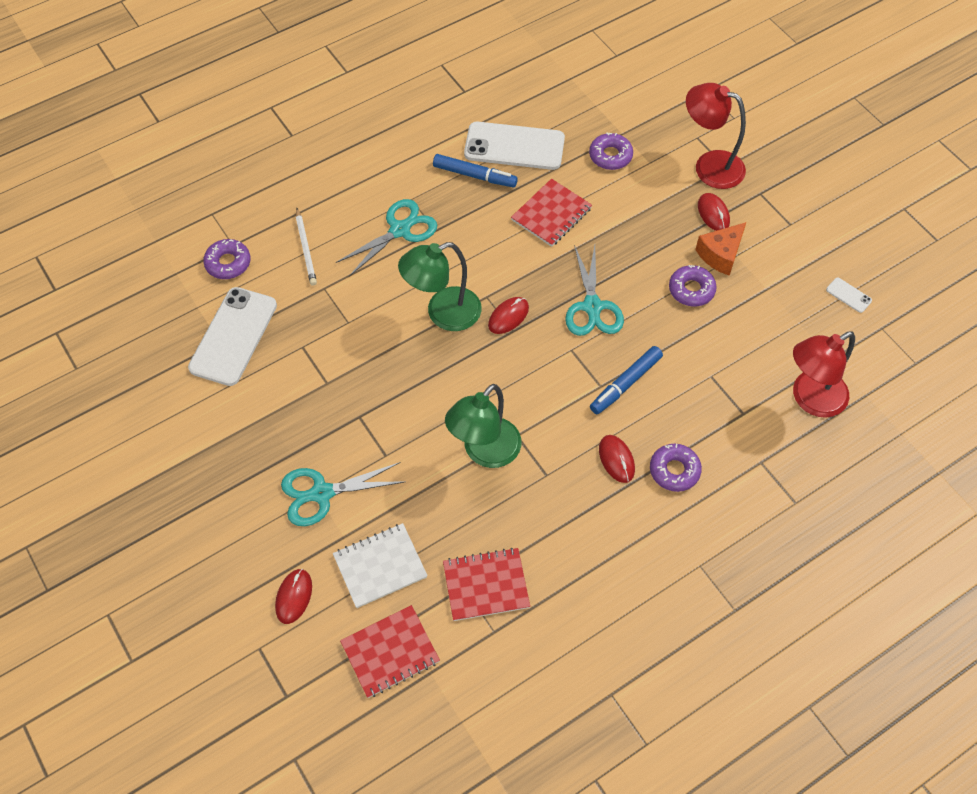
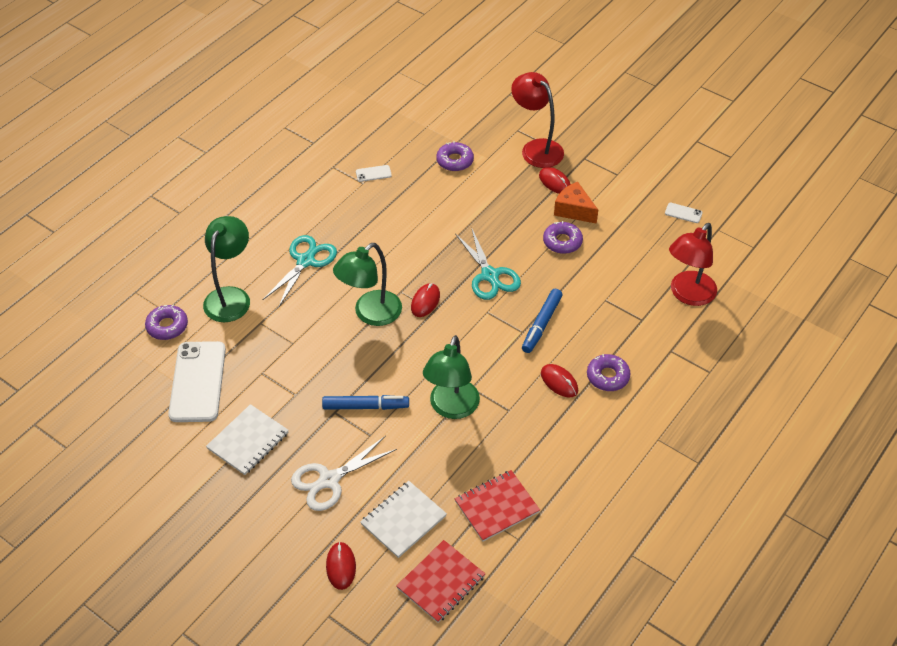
camera: 20 degrees left, 10 degrees down
turquoise scissors [281,462,406,526] -> white scissors [291,436,397,511]
white pencil [296,208,317,286] -> green lamp [203,216,250,322]
blue marker [433,154,518,187] -> blue marker moved to [322,395,409,410]
white phone [464,122,565,170] -> white phone [356,165,392,182], size x0.41
red notebook [511,179,592,247] -> none
red lamp [686,83,746,189] -> red lamp turned 45 degrees clockwise [511,72,564,168]
orange cheese [695,222,746,276] -> orange cheese turned 105 degrees clockwise [554,182,598,224]
none -> white notebook [206,404,289,475]

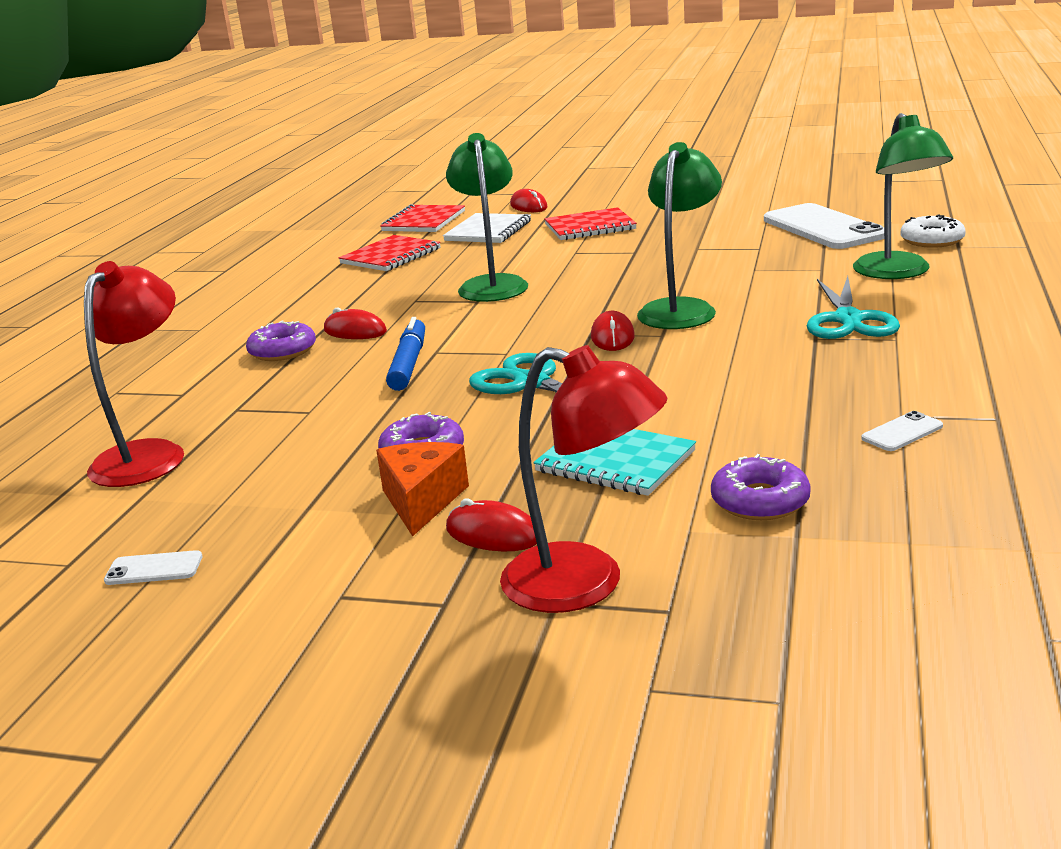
camera: 160 degrees right, 25 degrees down
purple donut [145,305,188,340] -> white donut [900,214,966,248]
white notebook [206,404,289,475] -> none
white scissors [291,436,397,511] -> red notebook [544,207,637,240]
blue marker [322,395,409,410] -> none
orange cheese [554,182,598,224] -> orange cheese turned 105 degrees counterclockwise [376,442,469,536]
none -> turquoise notebook [533,429,696,496]

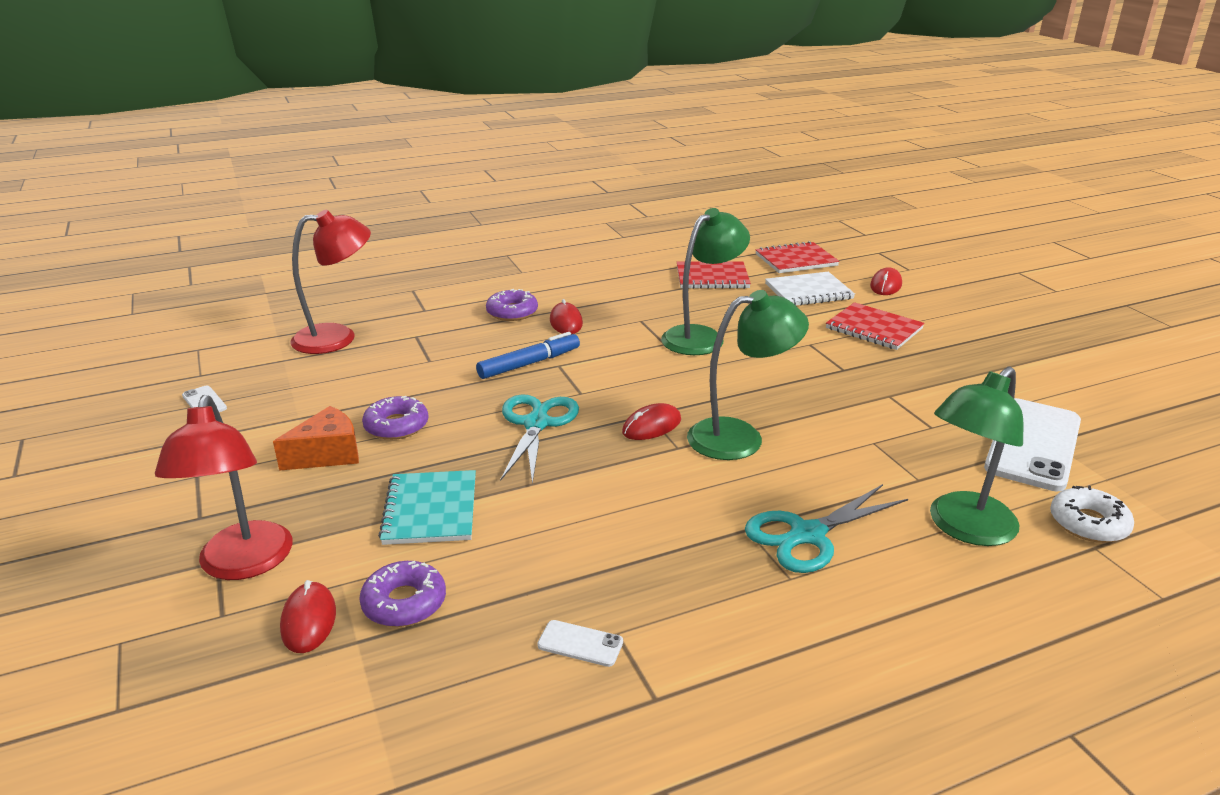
camera: 50 degrees right, 5 degrees up
red mouse [446,498,537,551] -> red mouse moved to [280,580,336,653]

